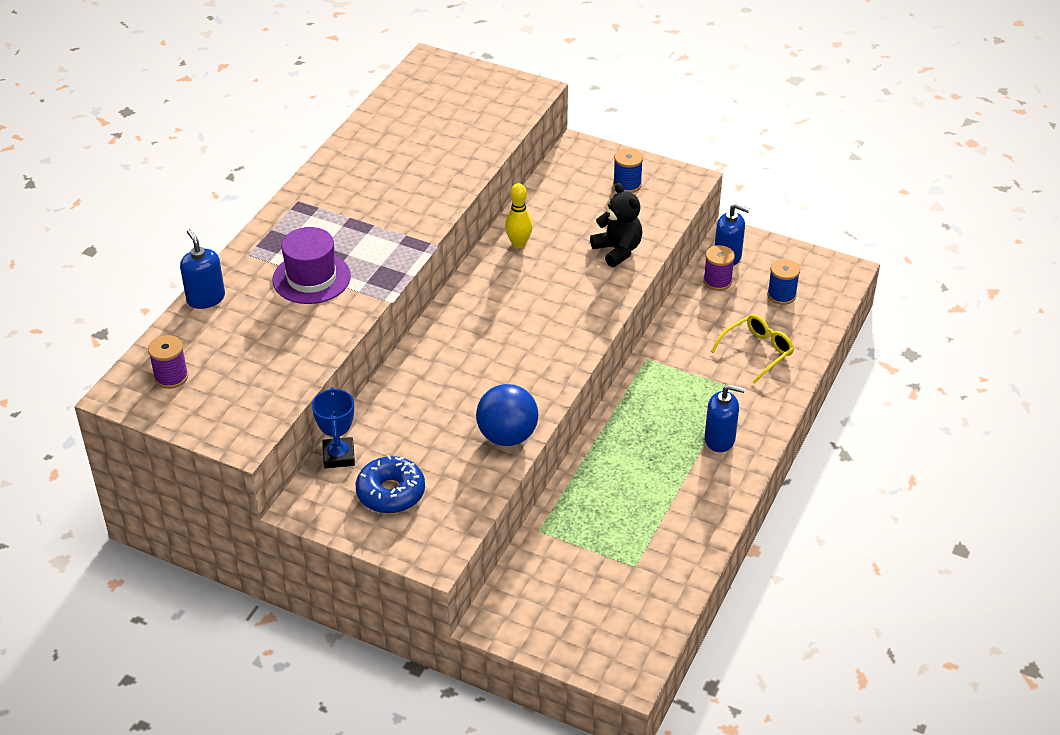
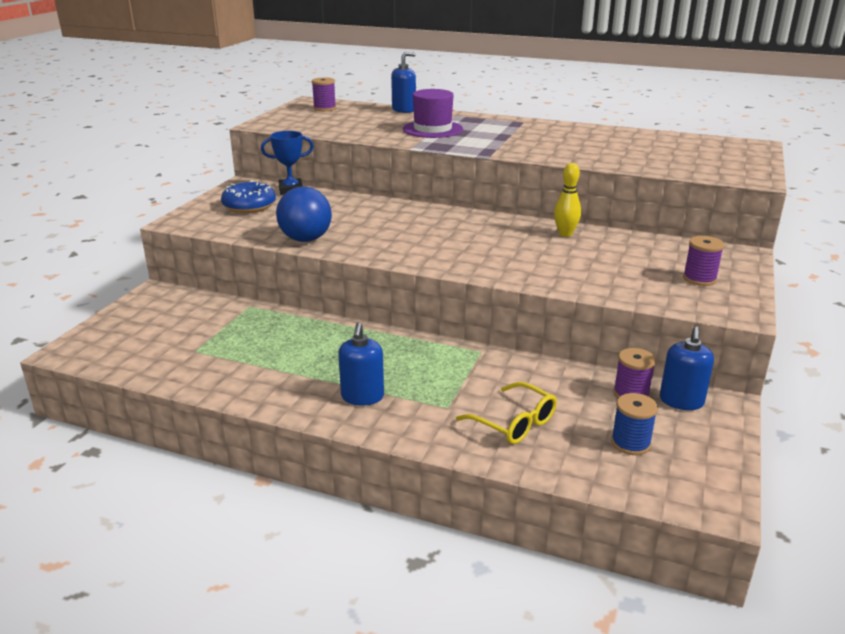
camera: 85 degrees right, 15 degrees down
black teddy bear [590,183,643,267] -> none
blue spool [613,148,643,193] -> purple spool [683,236,724,286]

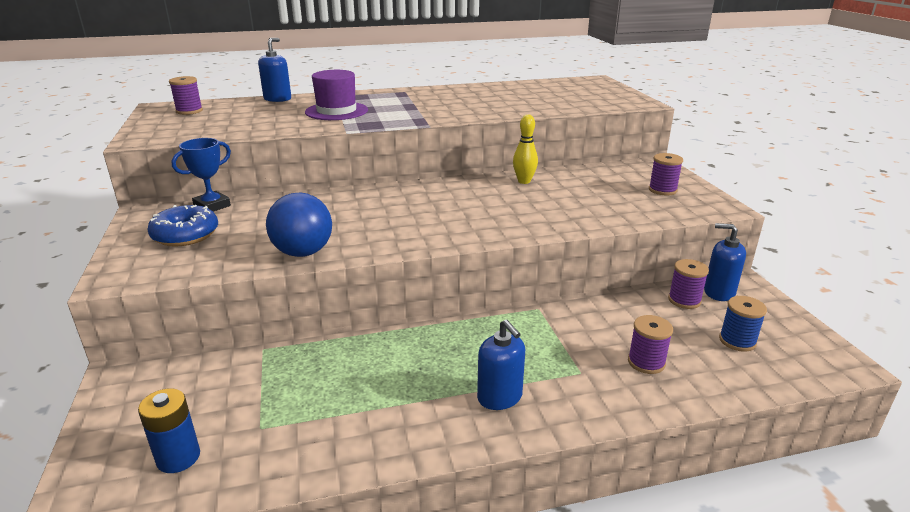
camera: 35 degrees left, 0 degrees up
yellow glasses [456,382,557,444] -> purple spool [628,315,673,374]
blue soap dispenser [660,326,714,410] -> blue soap dispenser turned 135 degrees clockwise [704,223,746,301]
none -> blue battery [138,389,200,473]

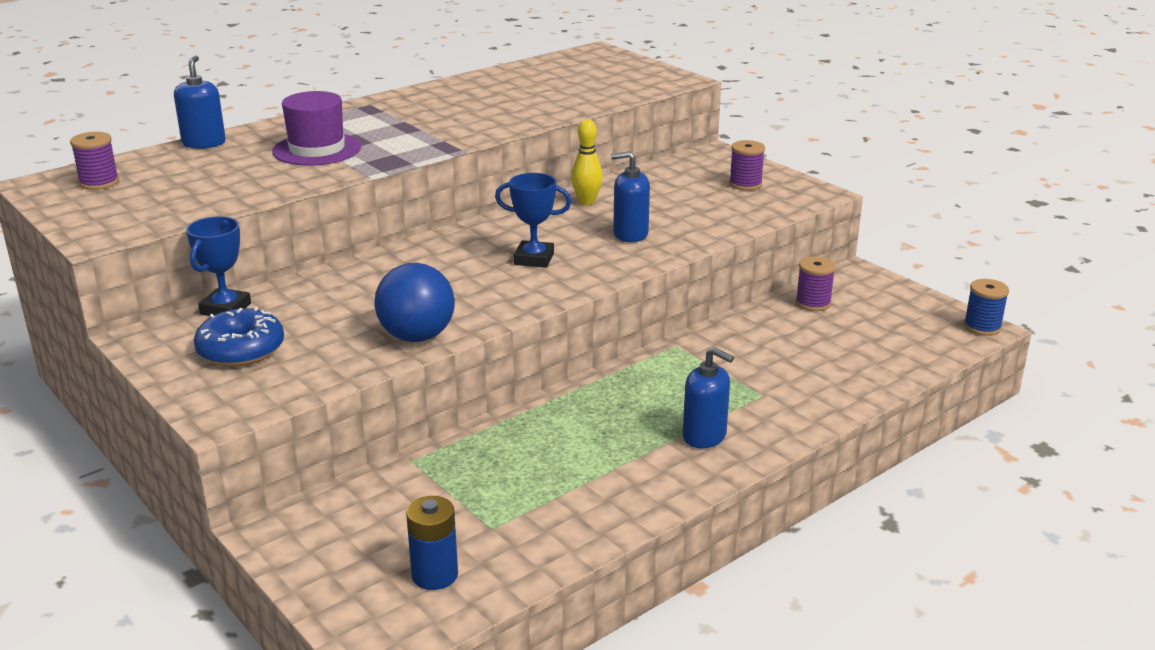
camera: 25 degrees left, 0 degrees up
purple spool [628,315,673,374] -> none
blue soap dispenser [704,223,746,301] -> blue soap dispenser moved to [611,151,650,242]
blue spool [719,296,767,352] -> blue spool moved to [964,279,1009,336]
none -> blue trophy [495,173,572,268]

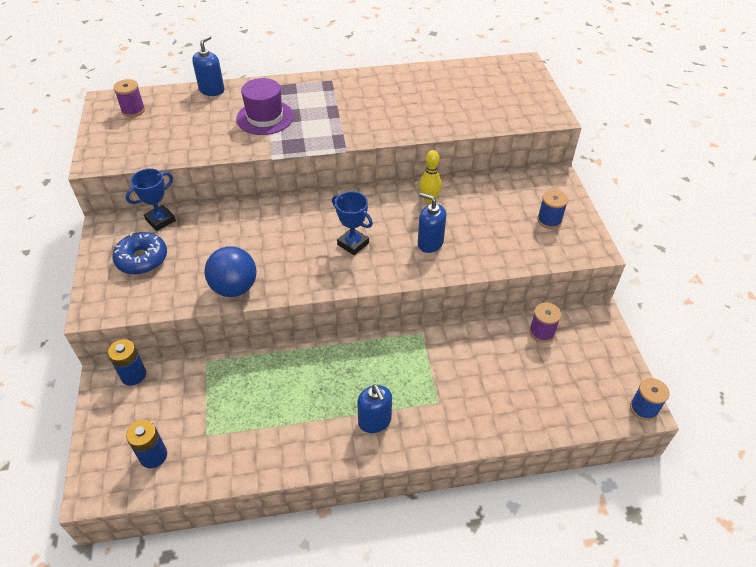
camera: 30 degrees right, 20 degrees up
purple spool [729,140,765,191] -> blue spool [537,190,568,229]
none -> blue battery [108,339,146,386]

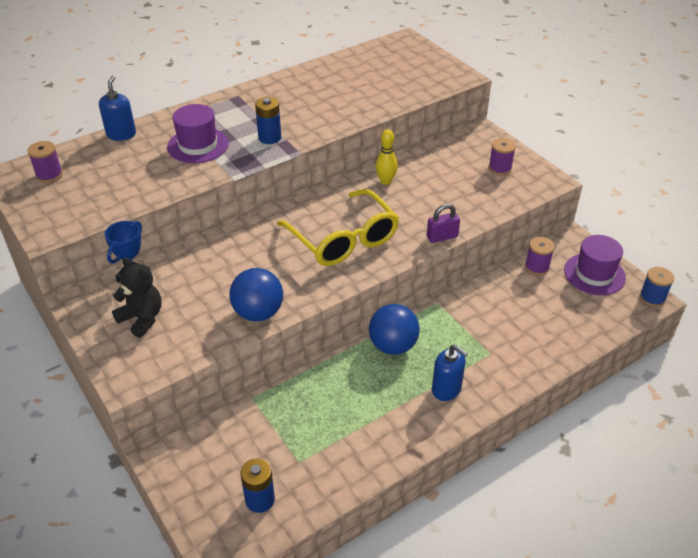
camera: 25 degrees left, 5 degrees down
blue battery [108,339,146,386] -> blue battery moved to [255,97,281,144]
blue donut [113,232,167,275] -> black teddy bear [112,257,162,338]
blue trophy [332,191,373,255] -> yellow glasses [277,189,399,266]
blue soap dispenser [418,193,446,253] -> none
blue spool [537,190,568,229] -> purple spool [488,138,516,175]
none -> blue ball [369,304,420,355]
none -> purple padlock [427,204,460,243]
none -> purple hat [564,235,626,295]

